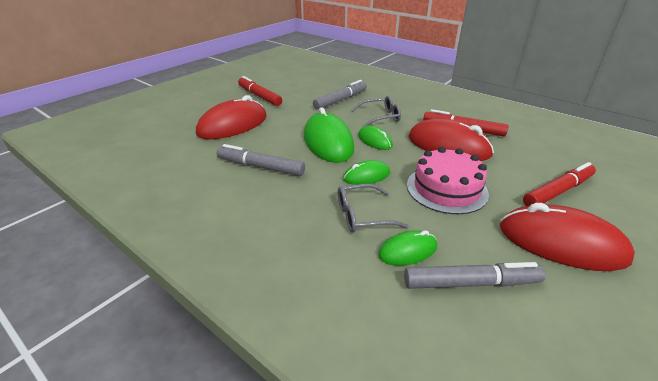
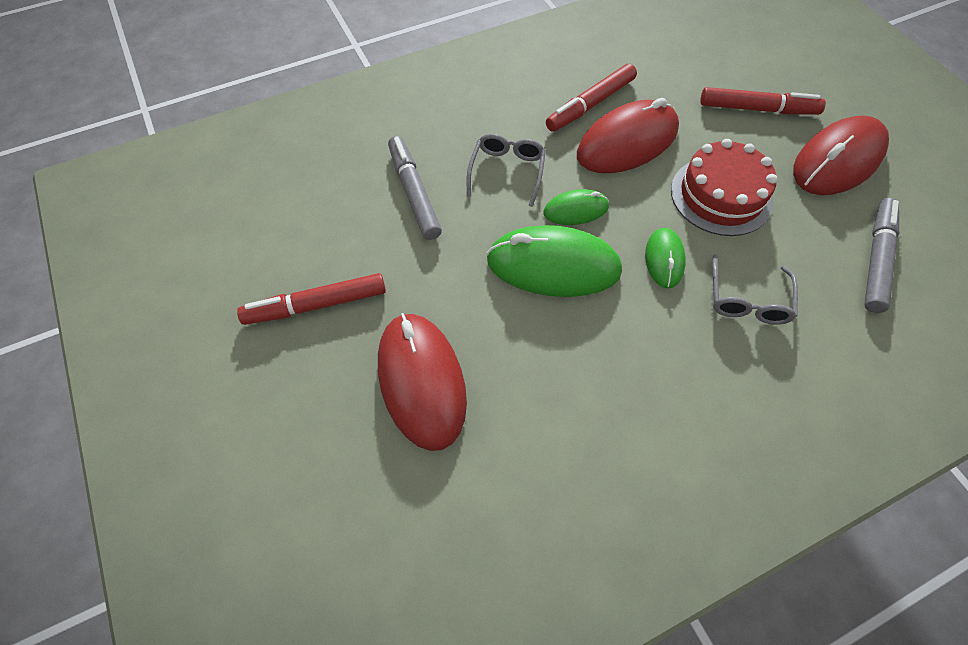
camera: 65 degrees left, 25 degrees up
grey marker [217,144,305,176] -> none
green mouse [378,230,437,266] -> none
pink cake [407,147,489,214] -> red cake [671,139,778,236]
red marker [523,162,596,206] -> red marker turned 105 degrees clockwise [700,87,826,115]

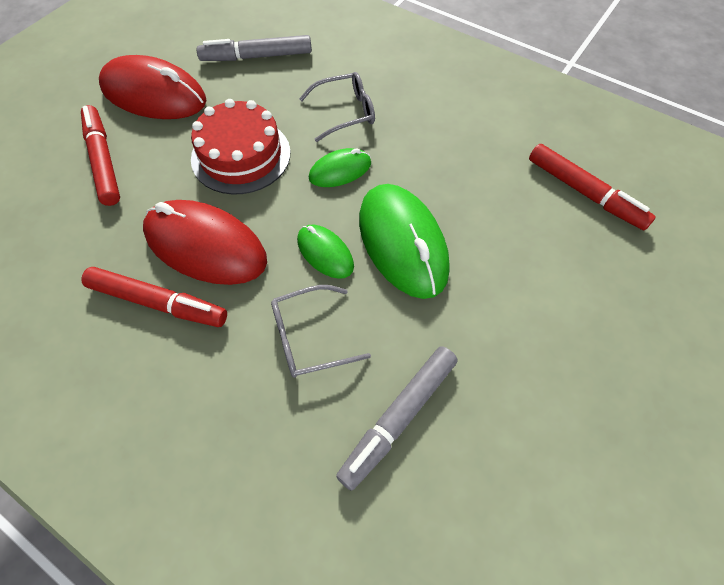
camera: 120 degrees left, 0 degrees up
red marker [237,273,386,325] -> red marker moved to [529,144,656,230]
red mouse [378,313,467,451] -> none

